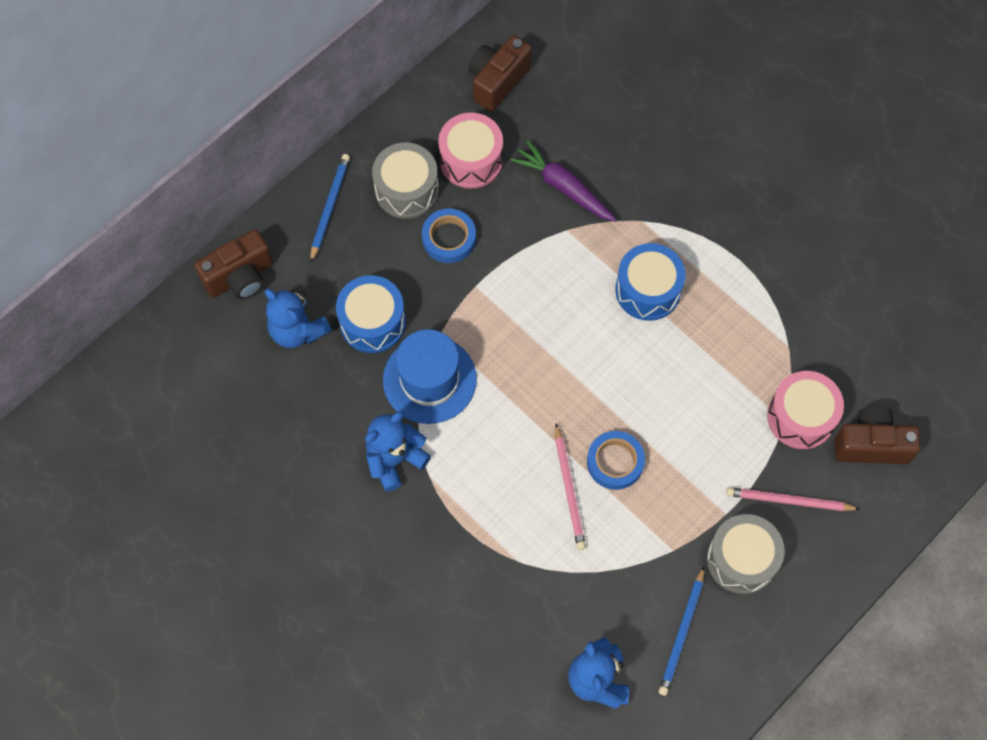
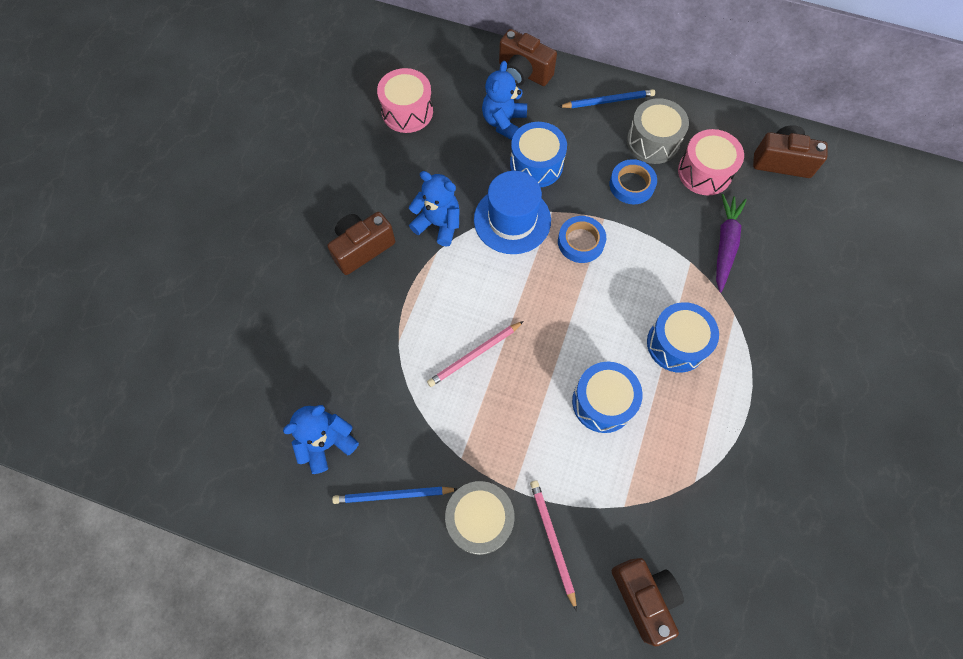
camera: 65 degrees right, 0 degrees up
blue tape [587,431,645,490] -> blue tape moved to [558,216,606,263]
pink drum [767,371,844,449] -> pink drum moved to [377,68,433,133]
none -> brown camera [327,212,395,275]
none -> blue drum [572,362,643,433]

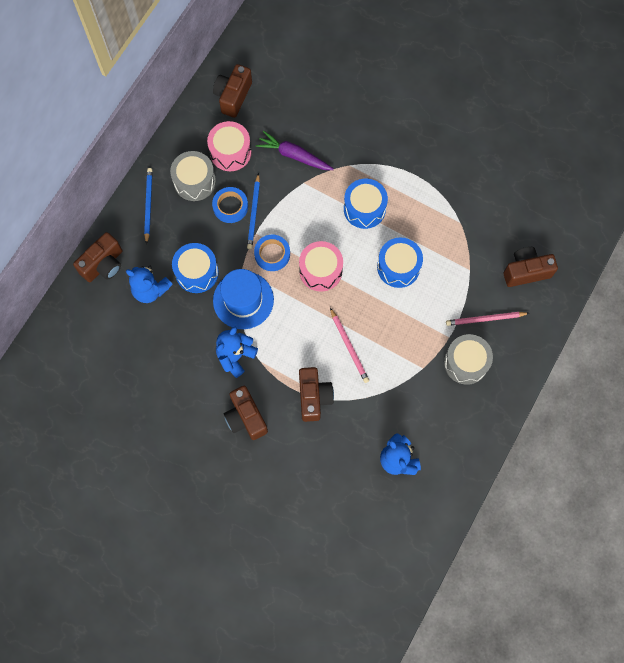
camera: 80 degrees left, 5 degrees up
blue pencil [332,487,458,504] -> blue pencil moved to [247,173,260,249]
pink drum [377,68,433,133] -> pink drum moved to [299,241,343,292]
none -> brown camera [299,367,334,422]

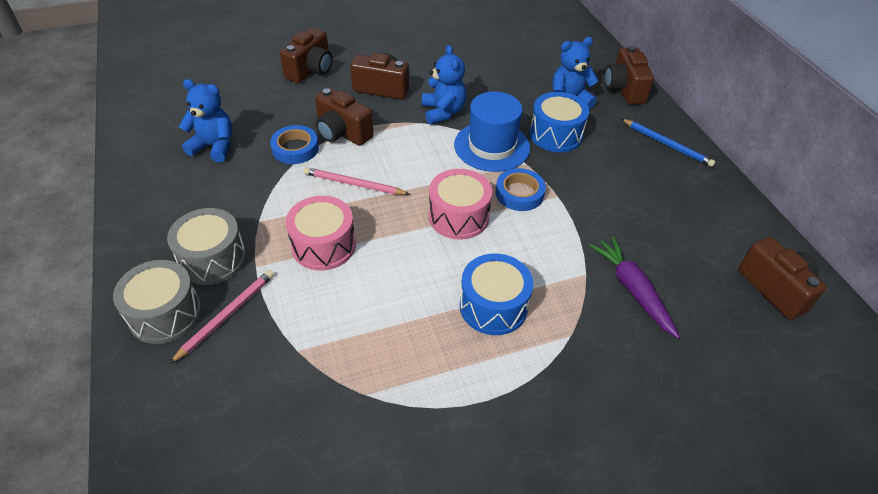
camera: 130 degrees right, 25 degrees down
grey drum [170,151,216,201] -> grey drum moved to [113,260,202,344]
pink drum [207,121,251,171] -> pink drum moved to [286,196,356,271]
blue tape [212,187,248,223] -> blue tape moved to [270,125,319,164]
blue pencil [247,173,260,249] -> none
purple carrot [256,131,334,170] -> purple carrot turned 90 degrees counterclockwise [589,236,680,338]
blue drum [377,238,423,288] -> none
brown camera [503,247,558,287] -> brown camera moved to [280,28,332,83]

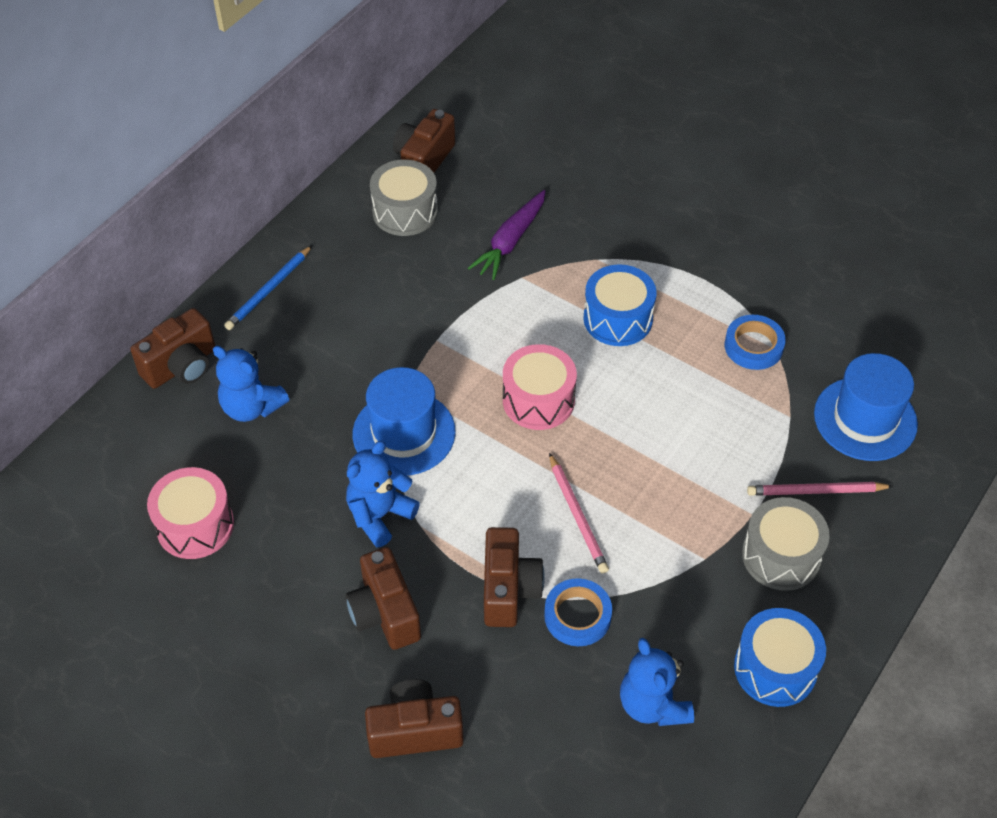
camera: 125 degrees left, 5 degrees up
grey drum [113,260,202,344] -> grey drum moved to [370,159,438,236]
pink drum [286,196,356,271] -> pink drum moved to [147,467,234,559]
blue tape [495,168,546,211] -> blue tape moved to [725,315,786,370]
blue drum [529,92,589,152] -> blue drum moved to [734,608,826,707]
blue pencil [621,119,716,167] -> blue pencil turned 150 degrees counterclockwise [224,245,312,330]
none -> blue hat [814,353,918,461]

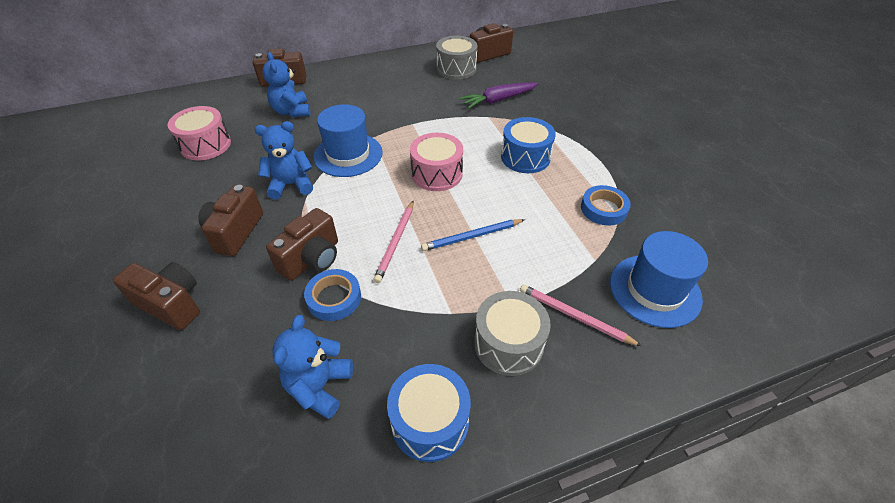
camera: 35 degrees right, 5 degrees down
blue pencil [224,245,312,330] -> blue pencil moved to [421,219,525,251]

